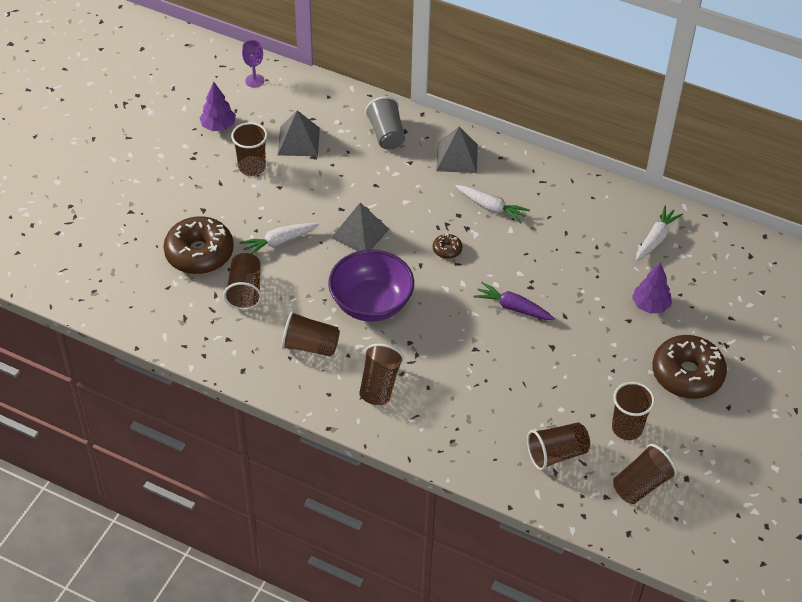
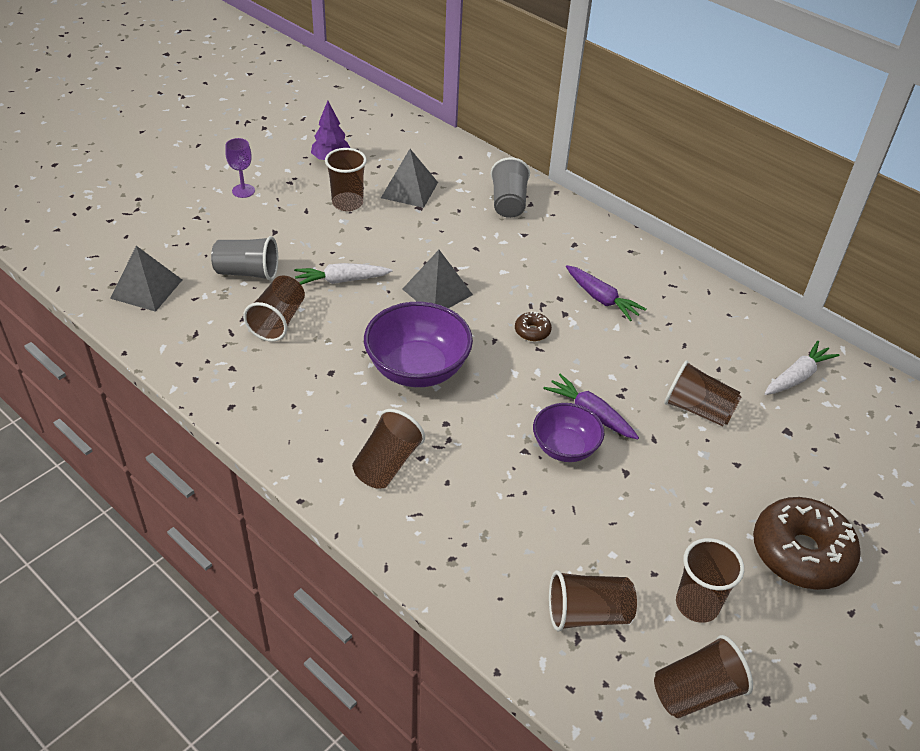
camera: 15 degrees right, 5 degrees down
brown donut [163,216,234,274] -> grey cup [211,236,278,281]
purple goblet [242,40,264,88] -> purple goblet moved to [225,138,255,198]
brown cup [282,311,340,357] -> brown cup moved to [664,360,742,426]
grey pyramid [436,127,478,173] -> grey pyramid moved to [110,246,182,312]
white carrot [455,185,530,224] -> purple carrot [566,265,647,321]
purple tree [632,262,672,314] -> none
none -> purple bowl [533,403,605,462]

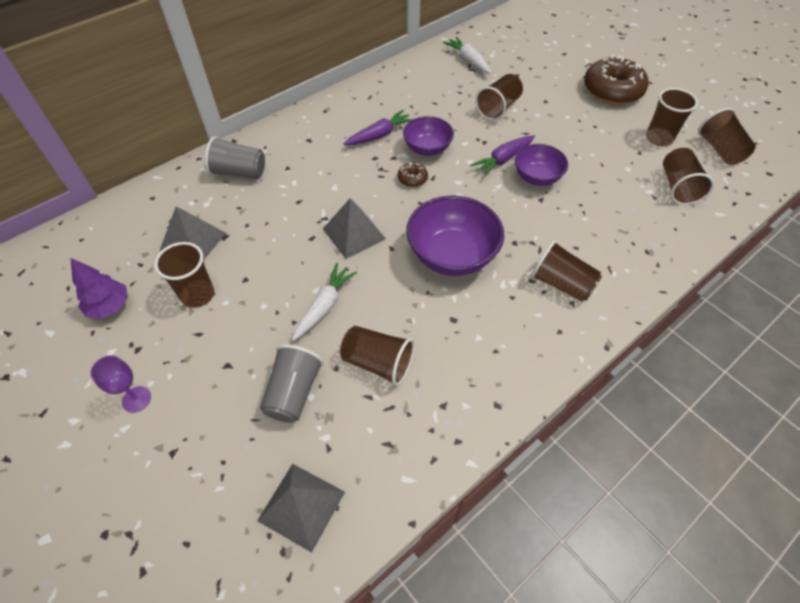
camera: 80 degrees left, 10 degrees up
white carrot [294,263,392,285] -> white carrot turned 150 degrees counterclockwise [292,263,357,341]
none -> purple bowl [403,116,454,156]

